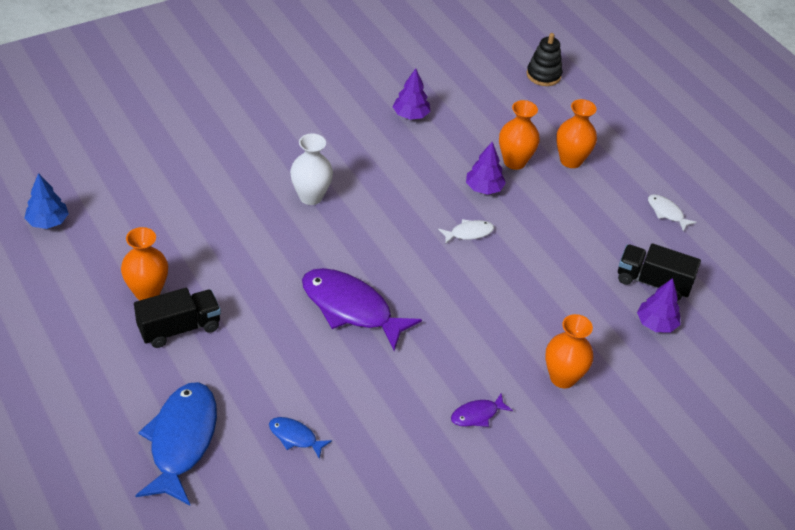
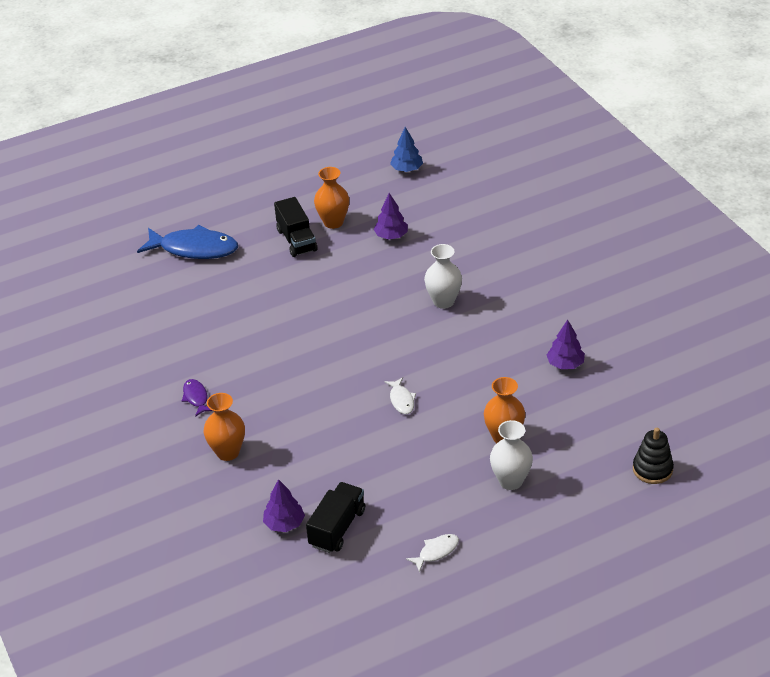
camera: 100 degrees right, 5 degrees down
blue fish [269,417,332,459] -> none
purple fish [302,268,422,351] -> none
purple tree [466,142,506,195] -> purple tree moved to [374,193,408,240]
orange vase [556,99,597,168] -> white vase [490,420,533,490]

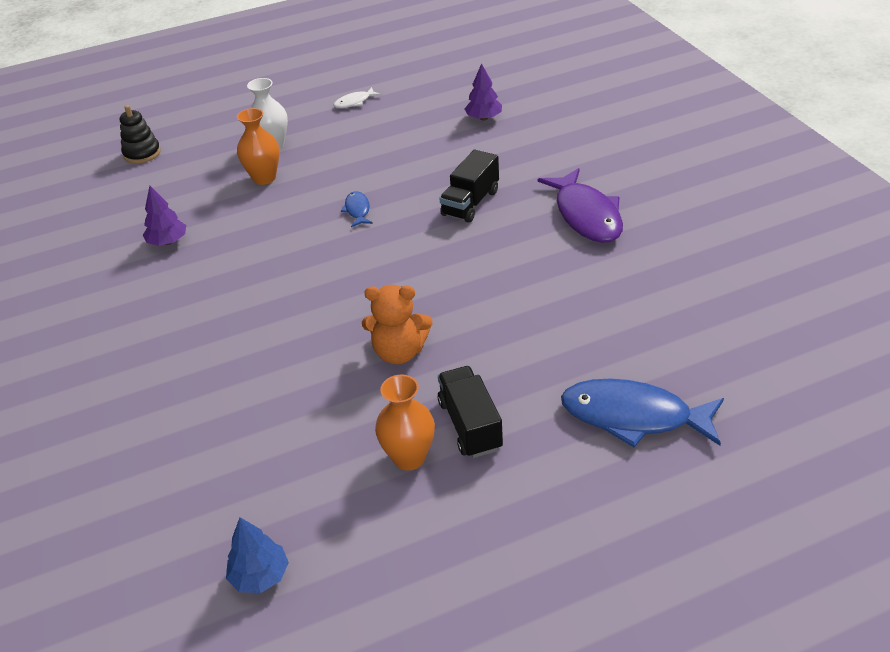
camera: 175 degrees left, 0 degrees up
purple fish [182,379,212,417] -> purple fish [537,168,623,243], size x2.14
orange vase [204,393,245,461] -> none
black truck [306,482,365,553] -> black truck moved to [439,150,499,223]
purple tree [374,193,408,240] -> none
white fish [384,377,416,414] -> blue fish [341,191,373,227]
white vase [424,244,462,309] -> none
none -> orange teddy bear [362,285,432,365]

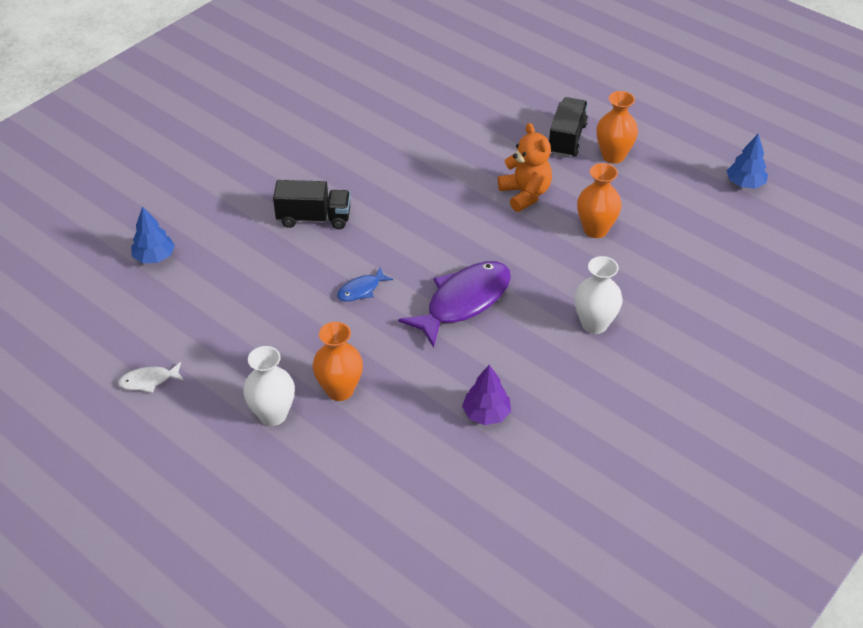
camera: 120 degrees left, 5 degrees up
black stacking toy [120,105,161,164] -> none
white fish [334,87,381,108] -> white fish turned 135 degrees clockwise [118,362,184,393]
black truck [438,366,503,458] -> black truck turned 150 degrees clockwise [549,97,588,158]
purple tree [464,63,502,120] -> blue tree [131,206,175,263]
purple fish [537,168,623,243] -> purple fish moved to [398,261,511,348]
blue fish [561,379,724,447] -> none
none -> white vase [574,256,623,334]
none -> orange vase [577,163,622,238]

